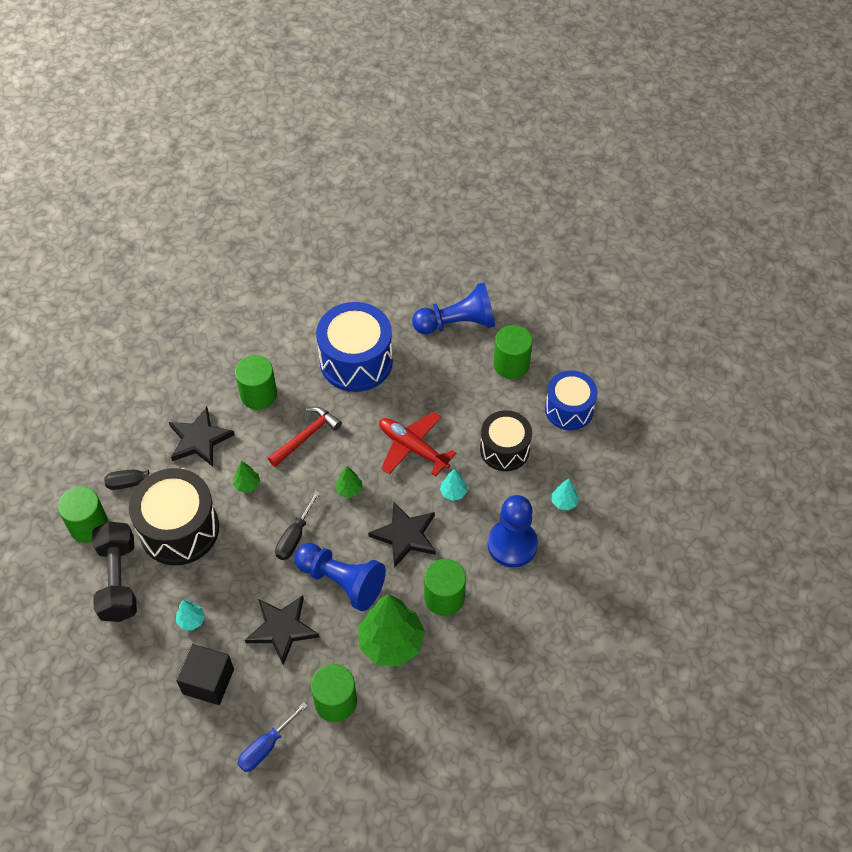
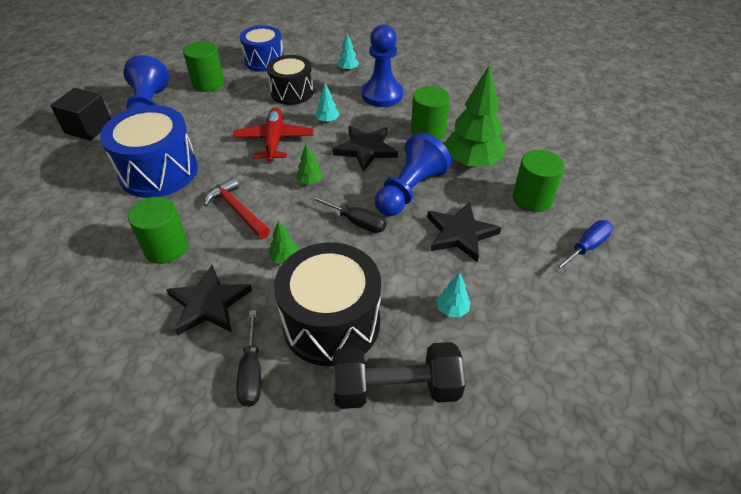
camera: 85 degrees left, 10 degrees down
green cylinder [58,486,108,543] -> none
black cube [176,644,234,705] -> black cube moved to [50,88,111,141]
blue screwdriver [237,702,308,772] -> blue screwdriver turned 90 degrees counterclockwise [553,220,613,272]
red plane [379,412,456,476] -> red plane turned 135 degrees clockwise [233,107,313,162]

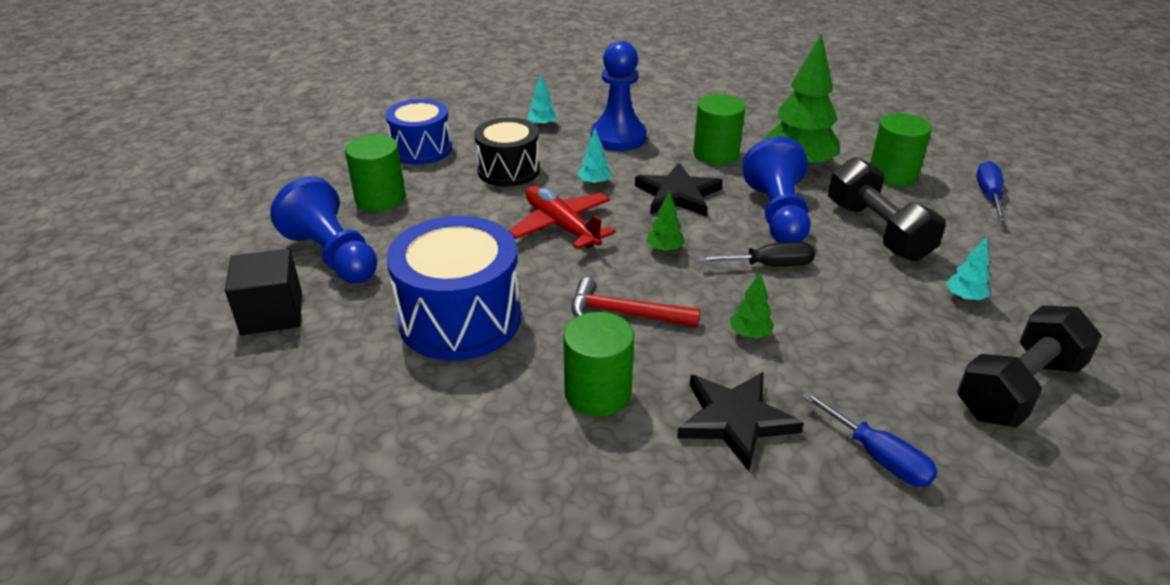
camera: 35 degrees left, 10 degrees down
black screwdriver [236,310,261,407] -> blue screwdriver [802,392,938,487]
black drum [274,242,381,366] -> none
black star [427,202,501,263] -> black dumbbell [828,157,946,261]

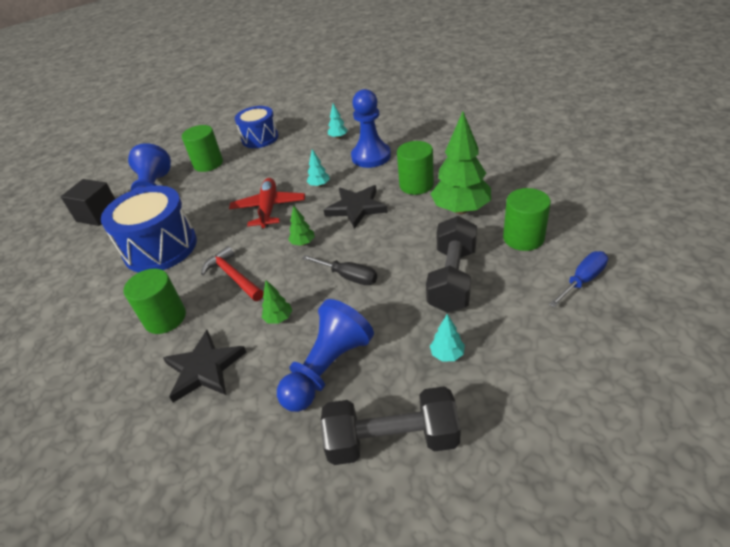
camera: 40 degrees right, 5 degrees up
black drum [474,117,540,187] -> none
blue pawn [742,137,811,243] -> blue pawn moved to [277,299,374,412]
blue screwdriver [802,392,938,487] -> none

